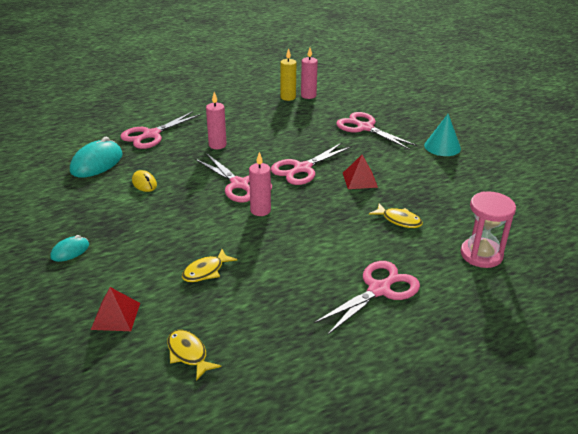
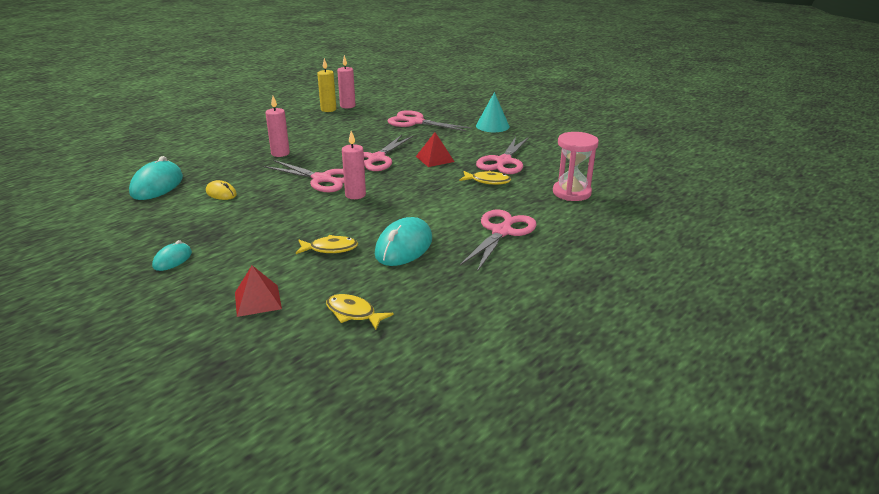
camera: 20 degrees left, 5 degrees down
pink scissors [120,111,201,149] -> pink scissors moved to [476,137,529,174]
yellow fish [182,249,237,282] -> yellow fish turned 120 degrees counterclockwise [296,235,358,254]
none -> turquoise mouse [375,217,432,266]

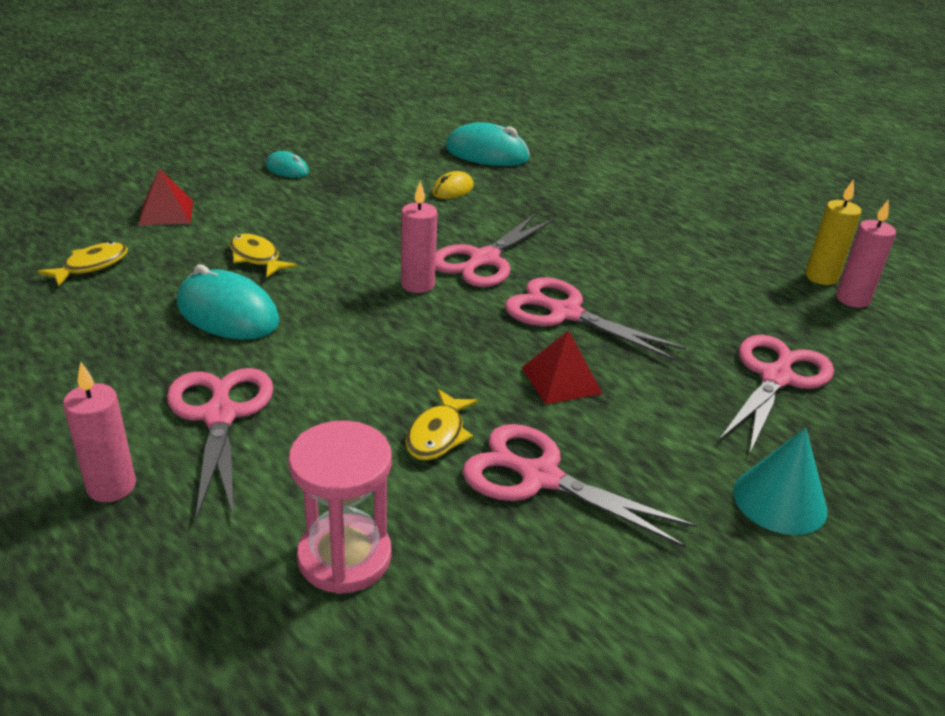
camera: 95 degrees right, 5 degrees up
pink candle [265,96,290,157] -> pink candle moved to [63,362,136,502]
yellow fish [296,235,358,254] -> yellow fish turned 135 degrees clockwise [230,234,297,278]
pink scissors [460,209,537,272] -> pink scissors turned 135 degrees counterclockwise [167,368,273,521]

